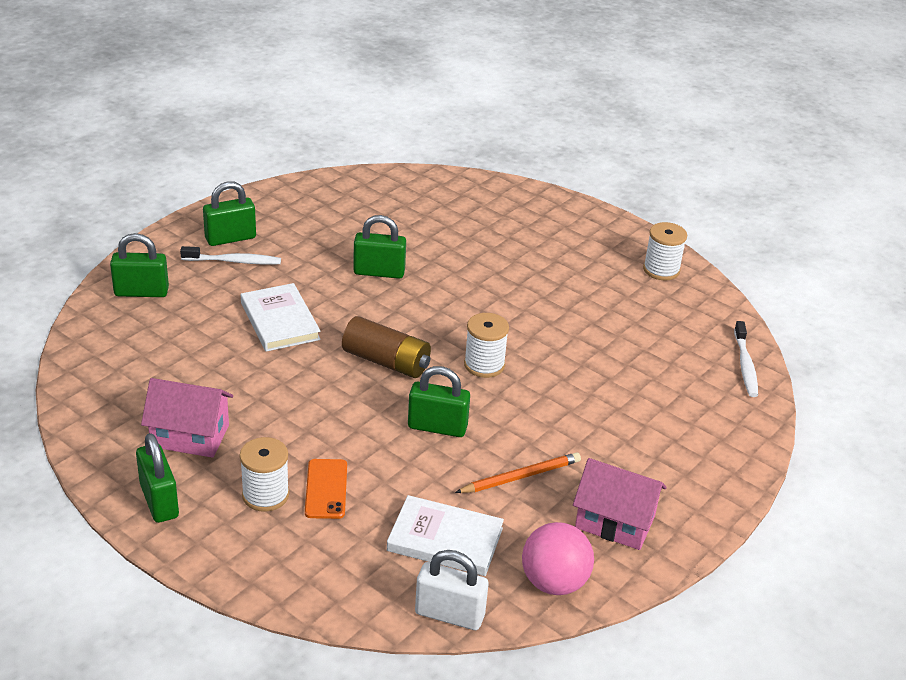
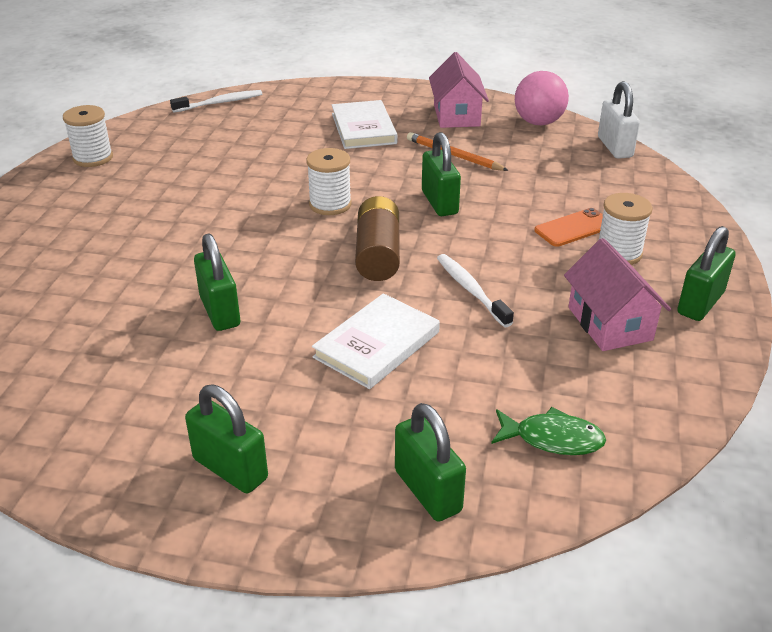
camera: 115 degrees left, 0 degrees up
white toothbrush [180,246,281,265] -> white toothbrush moved to [437,254,514,327]
white book [387,495,504,576] -> white book moved to [332,100,397,149]
none -> green fish [491,407,606,455]

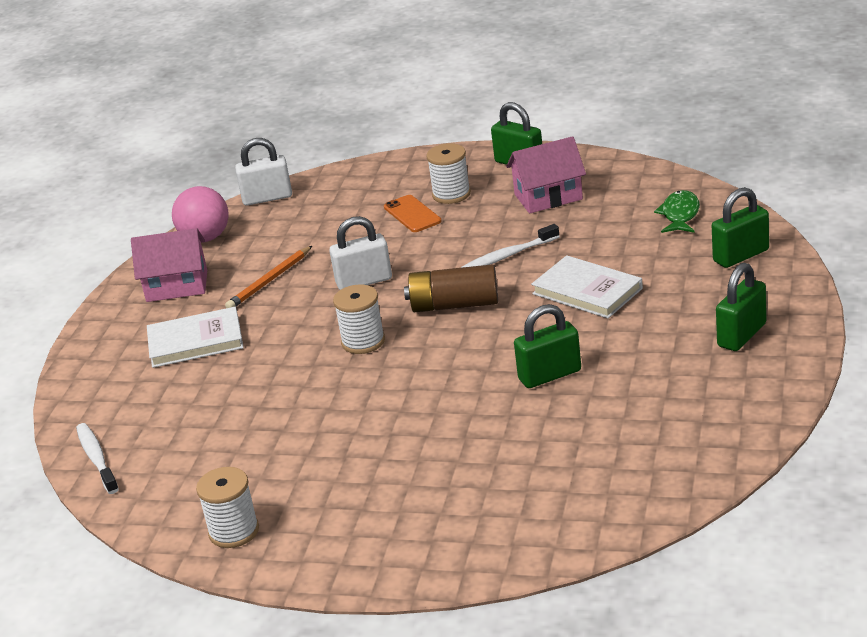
camera: 85 degrees left, 5 degrees down
green padlock [422,132,461,216] -> white padlock [329,216,392,290]

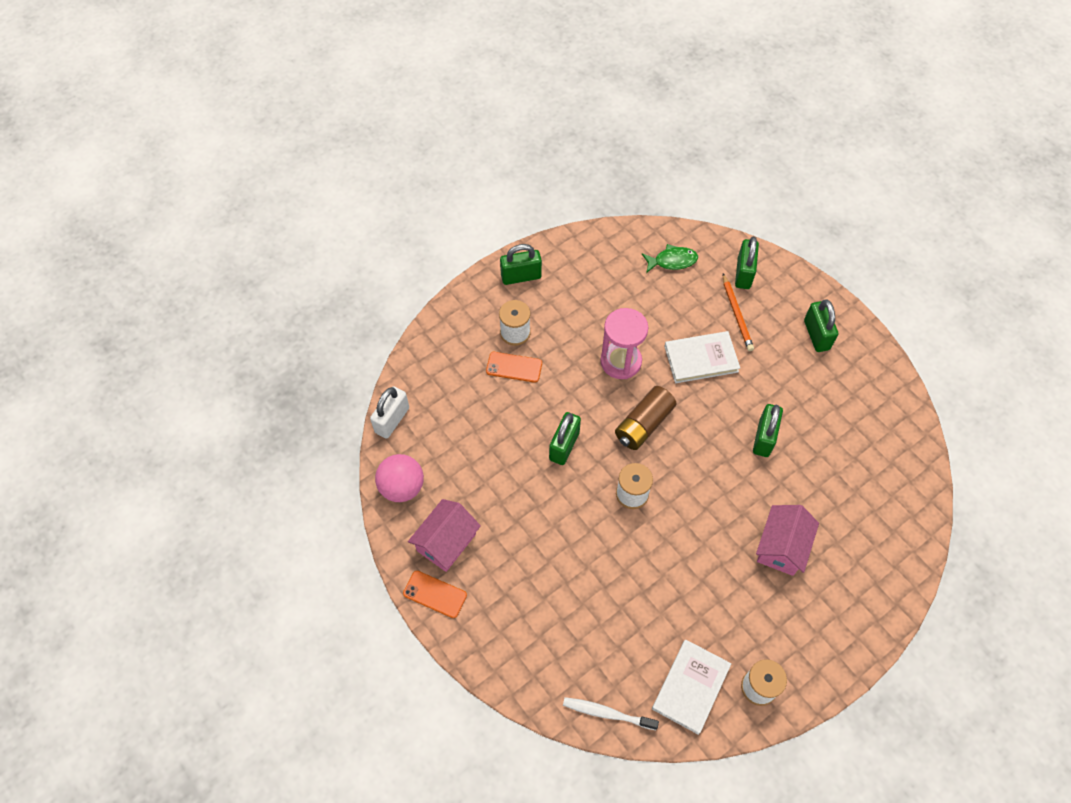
camera: 55 degrees left, 30 degrees up
white book [147,307,244,368] -> white book moved to [652,640,731,735]
orange pencil [225,246,312,308] -> orange pencil moved to [723,274,754,351]
white padlock [329,216,392,290] -> green padlock [549,412,581,465]
white toothbrush [461,224,560,268] -> pink hourglass [600,308,649,379]
pink house [506,136,586,214] -> pink house moved to [756,505,819,576]
green fish [654,190,700,233] -> green fish turned 120 degrees clockwise [642,244,698,273]
none -> orange phone [403,571,467,618]

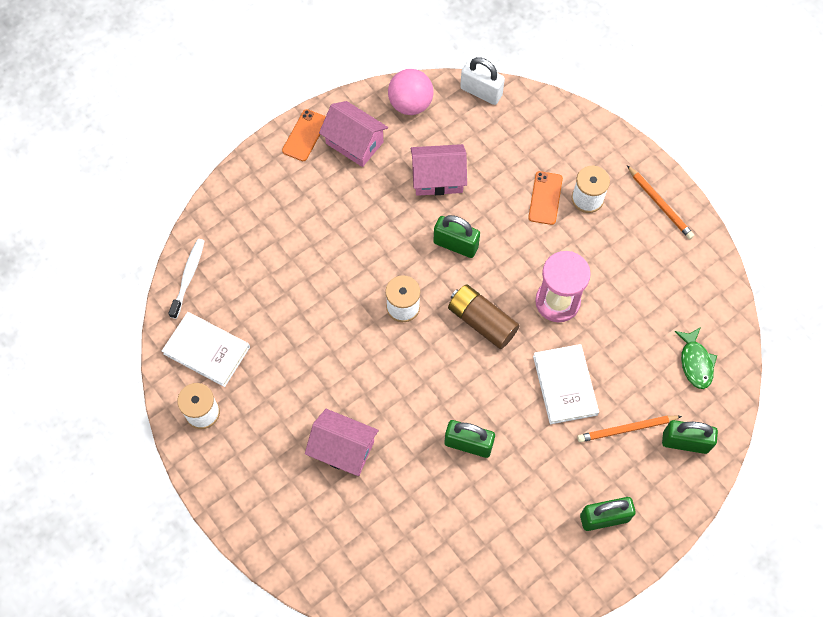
camera: 90 degrees right, 5 degrees up
green padlock [500,244,542,285] -> orange pencil [627,165,694,239]
none -> pink house [411,144,467,196]

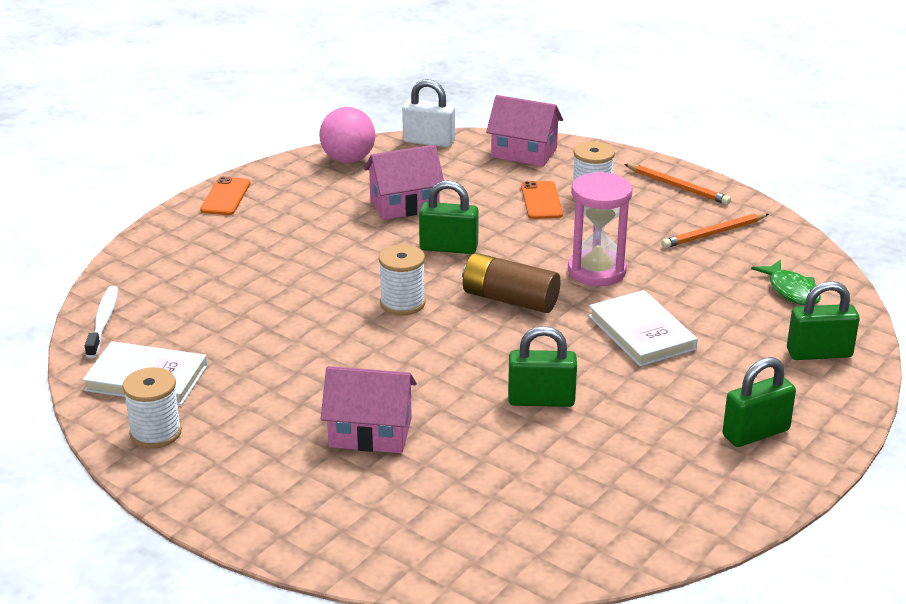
camera: 15 degrees left, 35 degrees down
pink house [319,101,388,167] -> pink house moved to [486,95,563,166]
orange pencil [577,416,682,442] -> orange pencil moved to [661,213,769,248]

